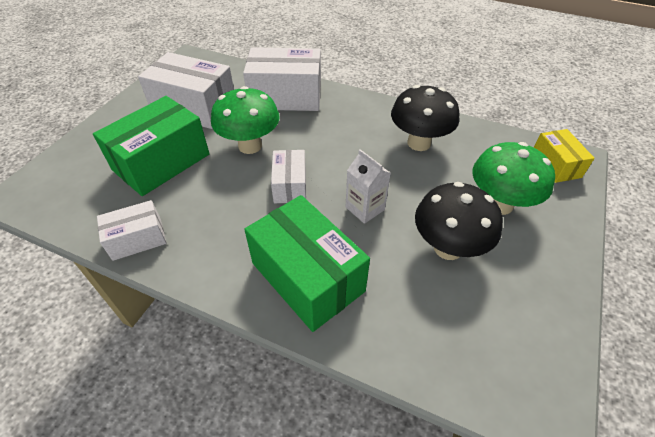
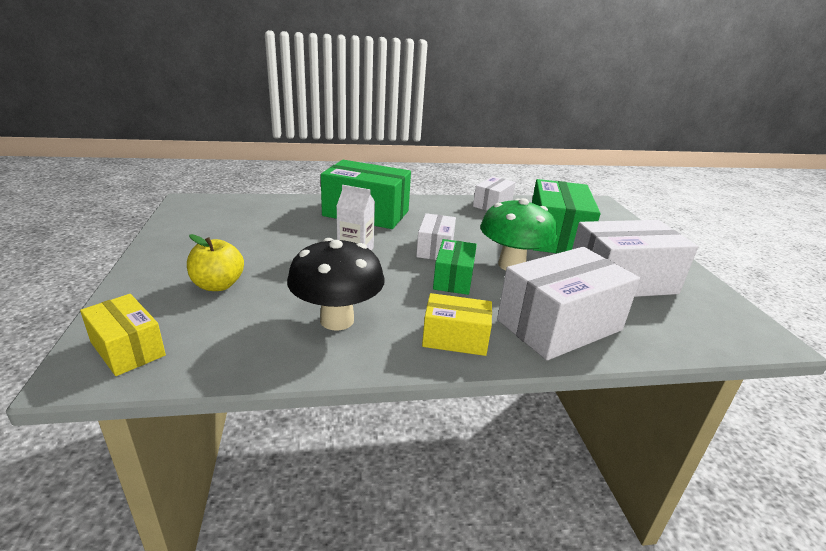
camera: 145 degrees right, 20 degrees down
white box [271,150,306,203] -> white box turned 45 degrees clockwise [416,213,456,260]
black mushroom [415,182,503,260] -> none
green mushroom [472,142,555,215] -> yellow apple [187,234,244,291]
none -> yellow box [422,293,492,356]
none -> green box [433,239,477,295]

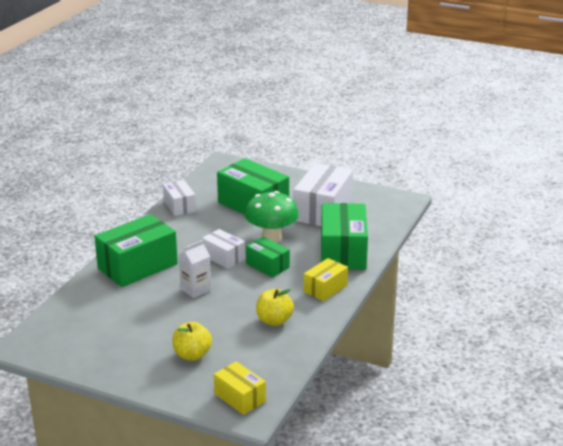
camera: 55 degrees left, 0 degrees up
yellow box [80,294,166,376] -> yellow box turned 60 degrees clockwise [214,361,266,415]
black mushroom [287,238,385,330] -> yellow apple [256,289,294,326]
white box [497,247,640,360] -> green box [321,203,368,270]

